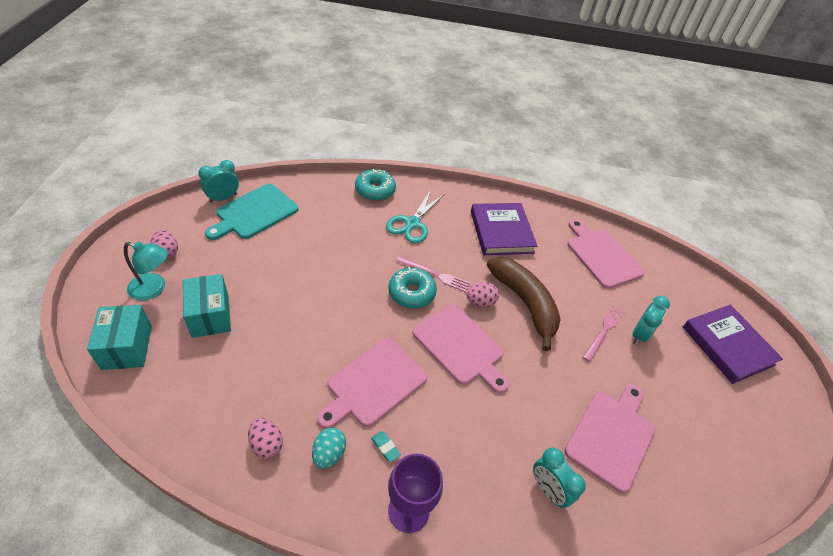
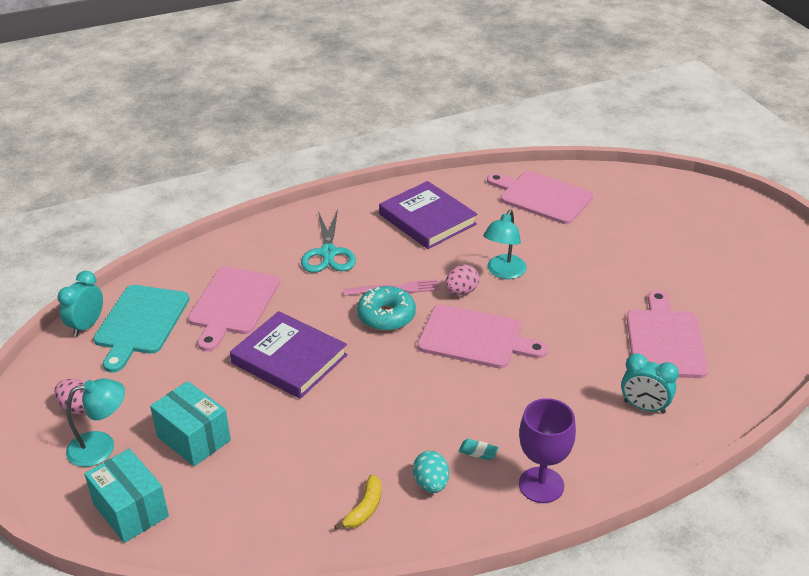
camera: 25 degrees left, 10 degrees down
pink egg [248,418,283,459] -> yellow banana [334,475,381,530]
pink cutting board [317,338,427,429] -> pink cutting board moved to [188,267,280,351]
turquoise donut [355,169,396,201] -> none
brown banana [487,257,561,351] -> turquoise lamp [483,210,527,279]
pink fork [583,304,625,362] -> none
turquoise clock [632,296,670,345] -> none
purple book [683,305,783,384] -> purple book moved to [230,311,348,399]

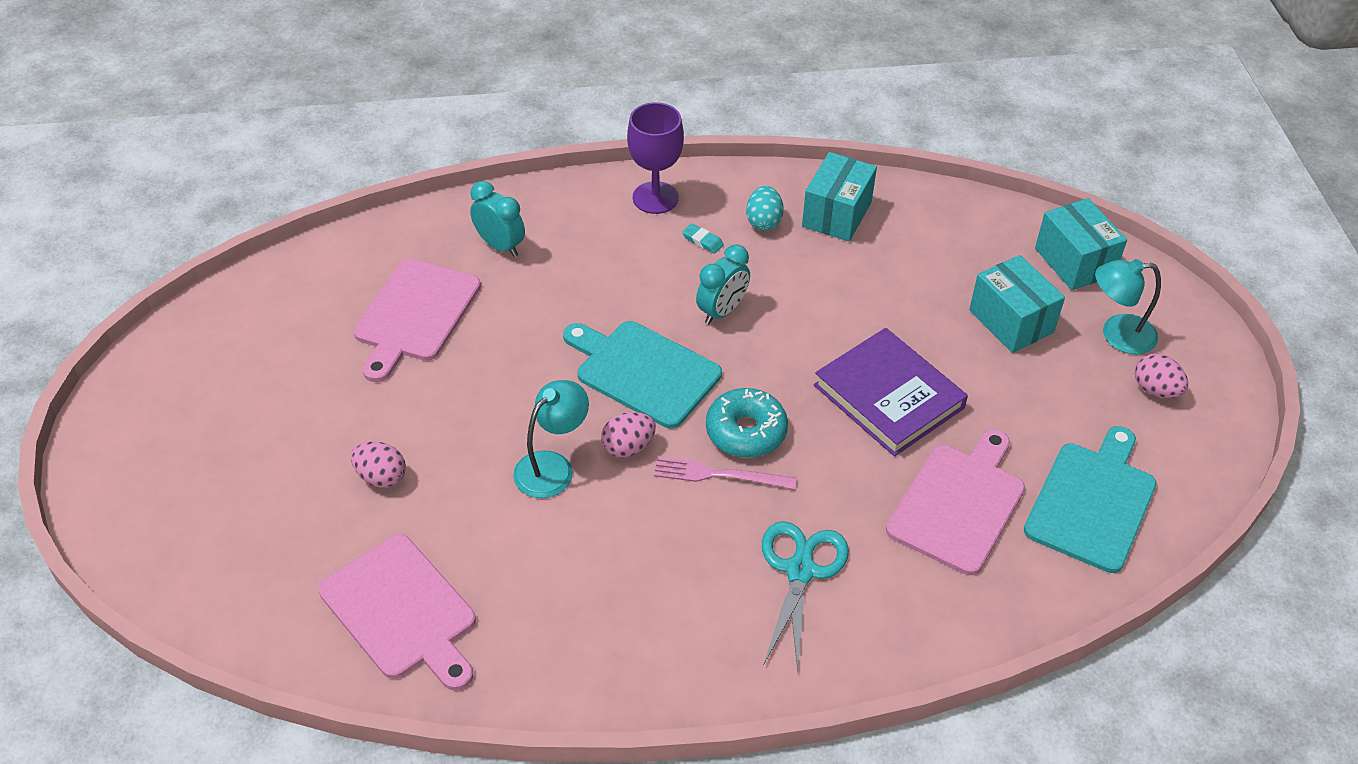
camera: 165 degrees left, 10 degrees up
turquoise clock [58,271,103,337] -> turquoise clock moved to [696,244,750,324]
yellow banana [334,475,381,530] -> turquoise box [802,152,877,242]
purple book [379,181,477,249] -> none
pink cutting board [417,304,548,369] -> turquoise cutting board [563,321,722,429]
none -> pink egg [351,441,406,488]

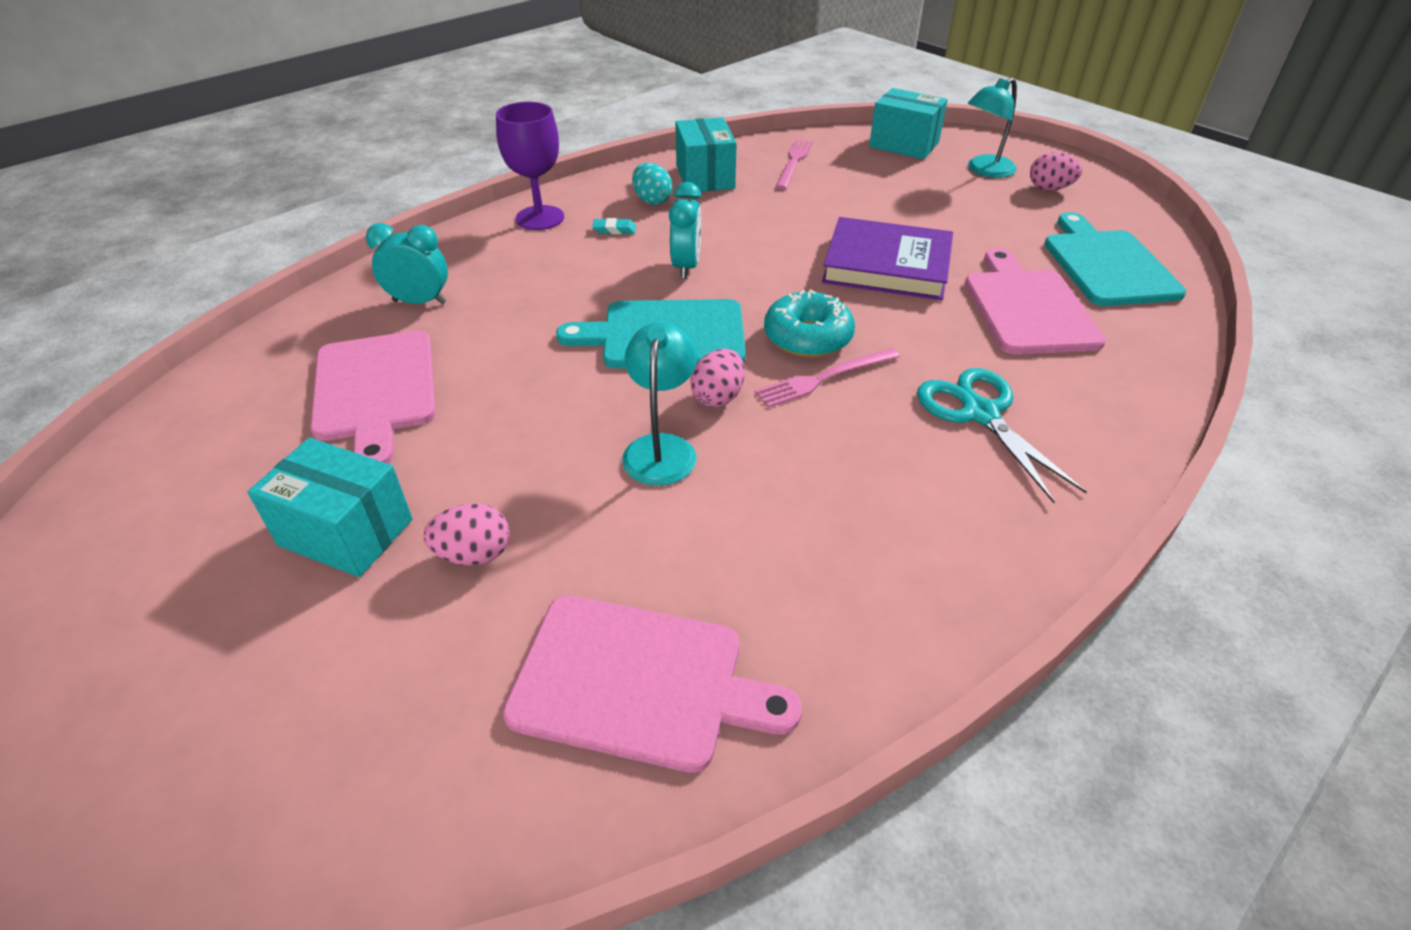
camera: 35 degrees left, 5 degrees down
turquoise box [969,255,1065,353] -> turquoise box moved to [248,438,412,577]
none -> pink fork [775,139,813,189]

